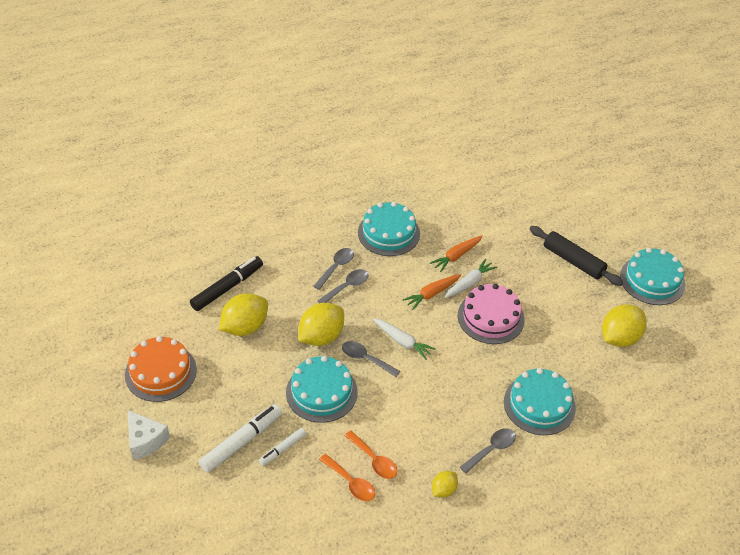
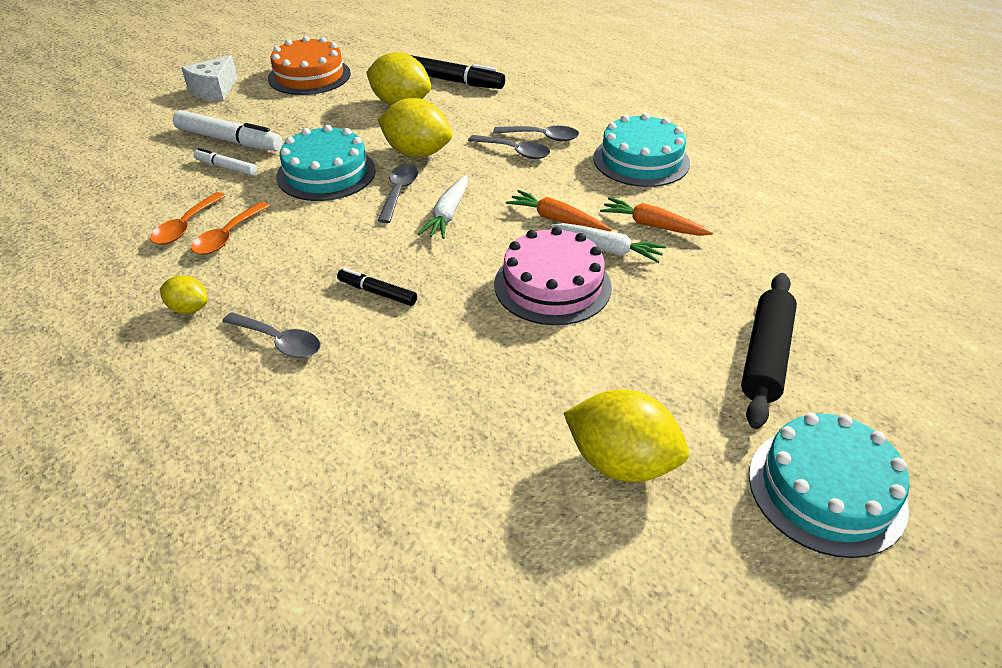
camera: 70 degrees right, 5 degrees down
turquoise cake [504,368,576,435] -> none
none -> black marker [337,268,417,306]

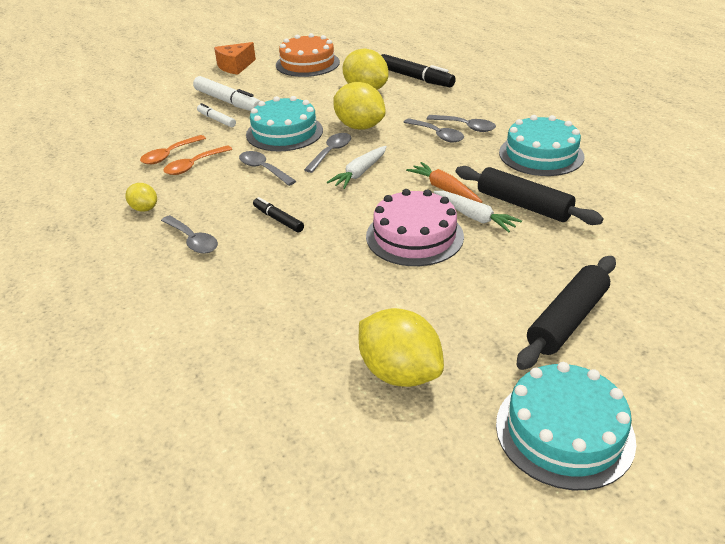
camera: 20 degrees right, 5 degrees down
white cheese [181,55,237,101] -> orange cheese [214,42,256,75]
orange carrot [600,197,713,236] -> black rolling pin [456,166,604,225]
none -> grey spoon [239,151,296,186]

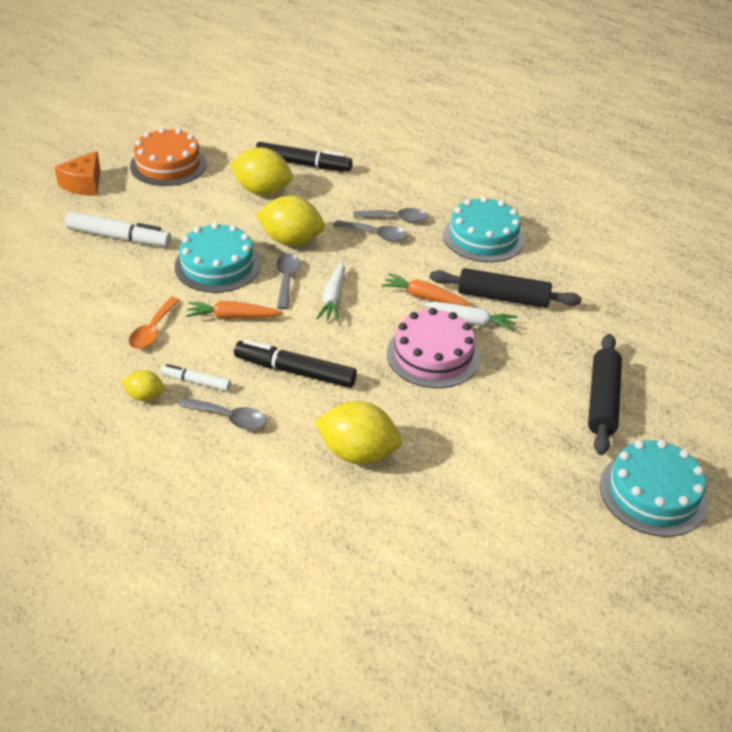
camera: 30 degrees left, 5 degrees up
orange spoon [140,135,206,164] -> none
white marker [197,103,236,127] -> white marker moved to [161,364,231,391]
grey spoon [239,151,296,186] -> orange carrot [186,301,283,319]
black marker [253,197,304,232] -> black marker [234,339,357,388], size x1.76
yellow lemon [359,308,444,387] -> yellow lemon moved to [315,401,402,465]

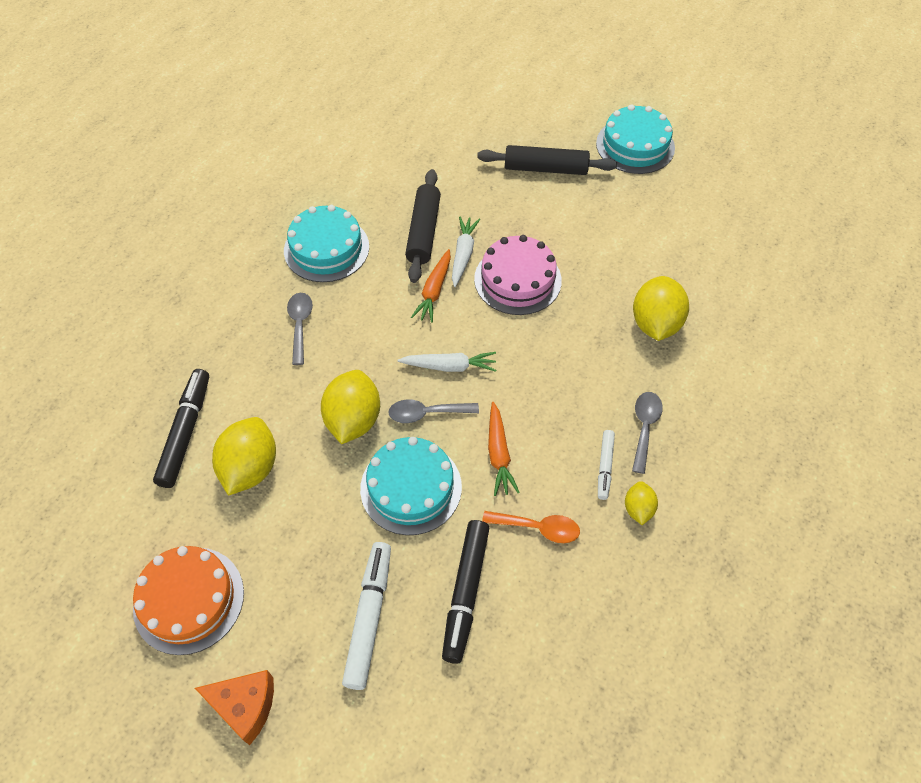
camera: 95 degrees left, 15 degrees up
black marker [234,339,357,388] -> black marker moved to [442,520,489,664]
grey spoon [333,220,407,242] -> none

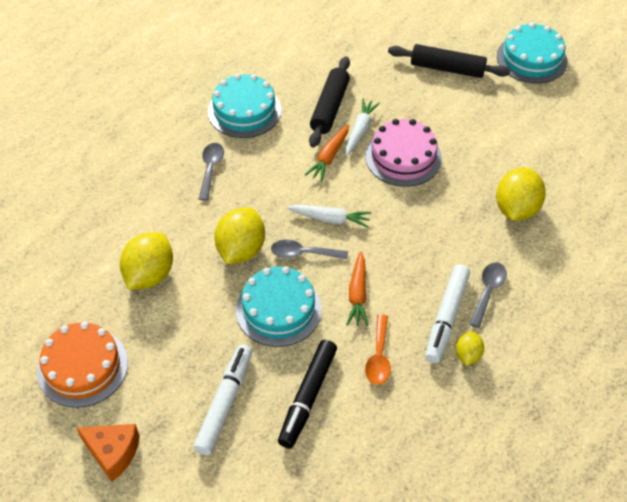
camera: 10 degrees right, 5 degrees down
black marker [153,369,209,488] -> none
orange spoon [482,511,580,543] -> orange spoon turned 75 degrees clockwise [365,315,391,385]
white marker [598,430,615,500] -> white marker [425,264,470,363], size x1.76

